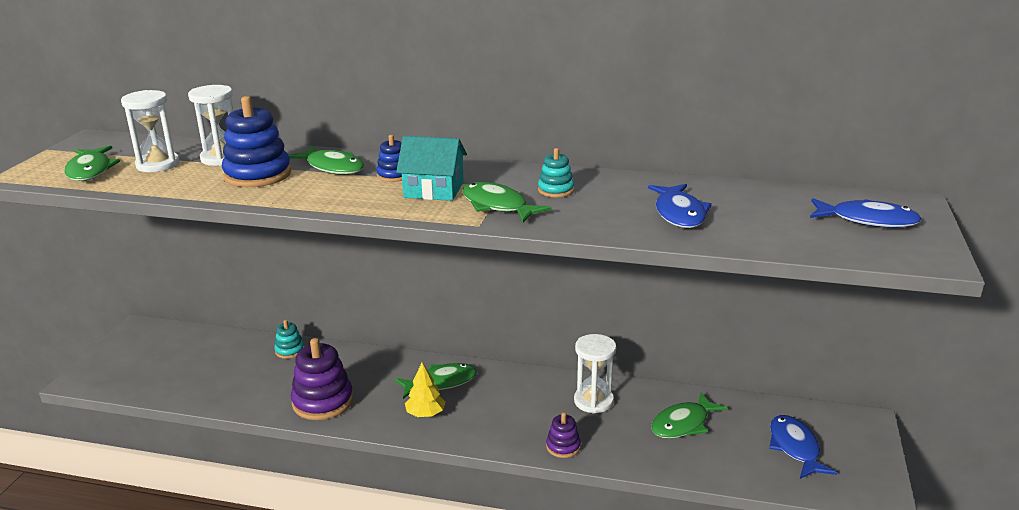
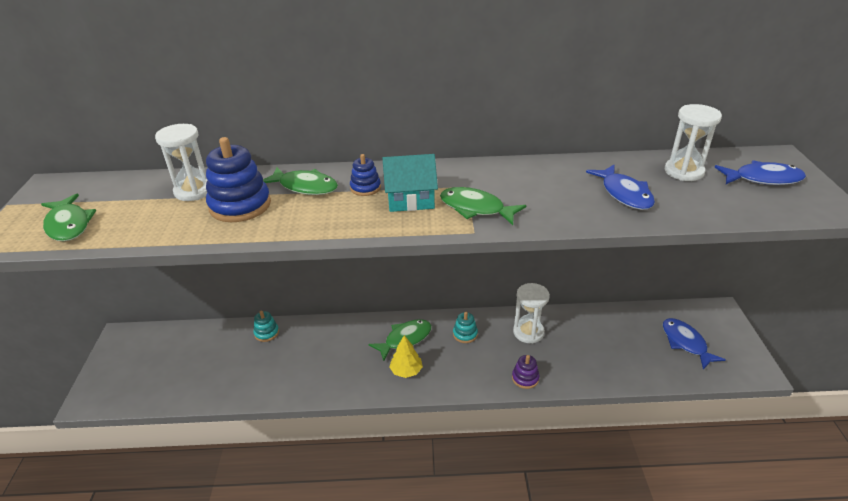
camera: 15 degrees left, 10 degrees up
white hourglass [121,90,180,172] -> white hourglass moved to [665,104,722,181]
purple stacking toy [291,338,353,420] -> none
turquoise stacking toy [538,148,574,197] -> turquoise stacking toy moved to [453,312,478,343]
green fish [651,392,728,439] -> none

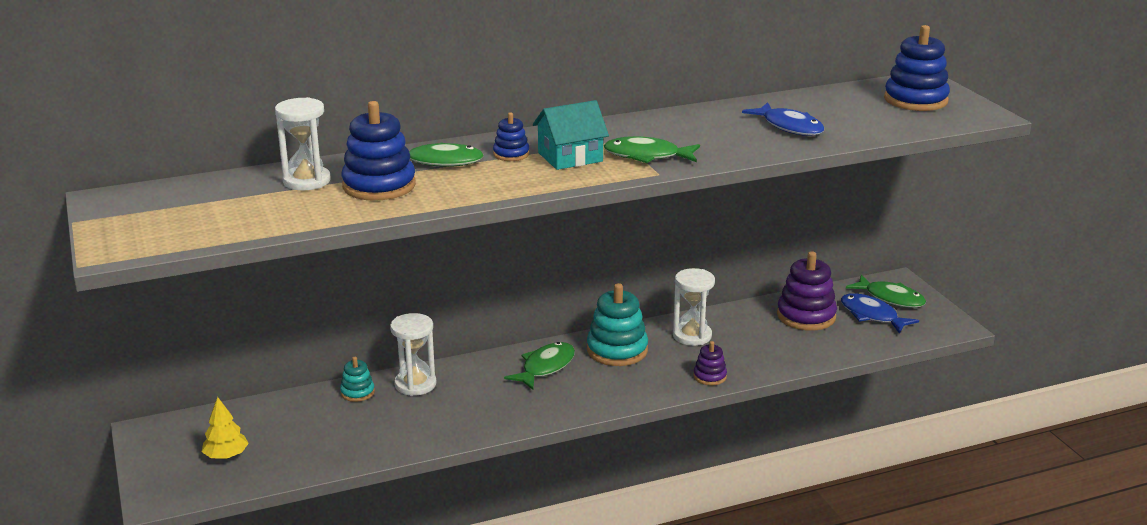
camera: 20 degrees left, 10 degrees down
green fish [41,193,96,241] -> green fish moved to [846,275,926,308]
yellow tree [389,335,423,378] -> yellow tree moved to [202,397,249,459]
turquoise stacking toy [453,312,478,343] -> turquoise stacking toy [587,283,648,366], size x1.91
white hourglass [665,104,722,181] -> white hourglass moved to [390,313,436,396]
blue fish [715,160,806,185] -> blue stacking toy [884,25,950,111]
none -> purple stacking toy [777,251,837,331]

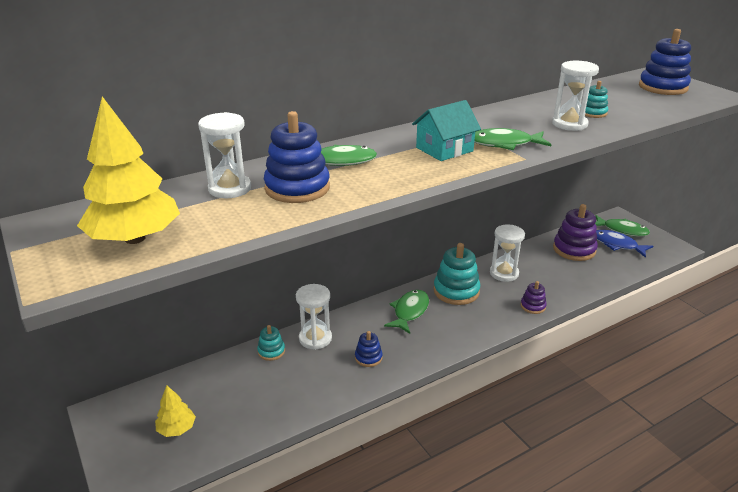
camera: 10 degrees left, 5 degrees up
blue stacking toy [493,112,529,161] -> blue stacking toy moved to [355,331,382,367]
blue fish [742,103,824,136] -> turquoise stacking toy [585,81,608,118]
none -> yellow tree [77,96,180,244]
none -> white hourglass [552,61,599,131]

